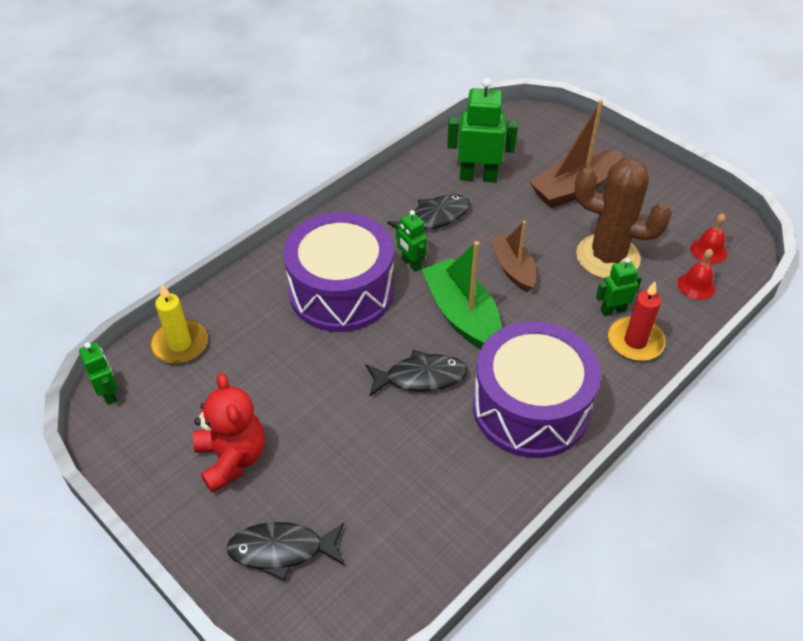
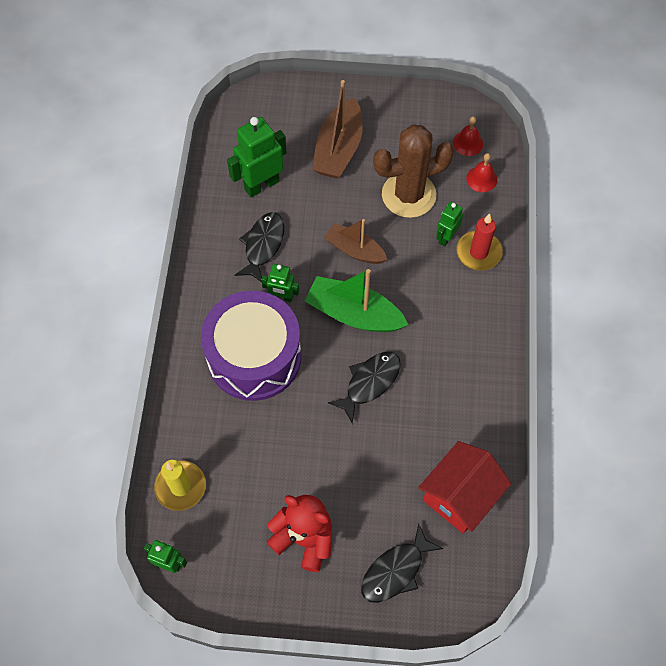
camera: 40 degrees left, 15 degrees up
purple drum [473,321,601,458] -> none
none -> red house [418,441,512,534]

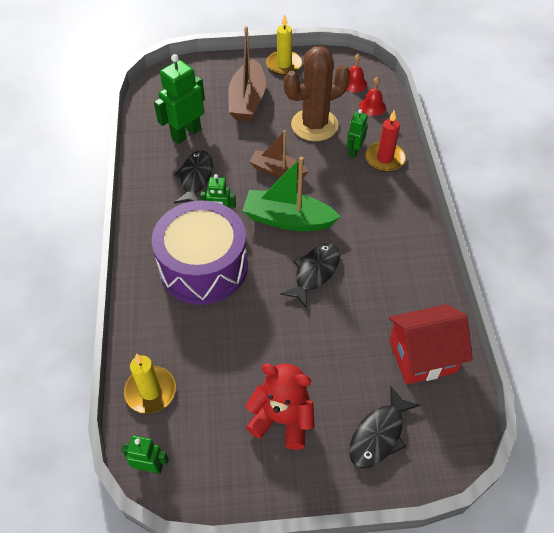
camera: 10 degrees left, 10 degrees down
red house [418,441,512,534] -> red house turned 45 degrees clockwise [389,304,473,384]
none -> yellow candle [266,14,302,75]

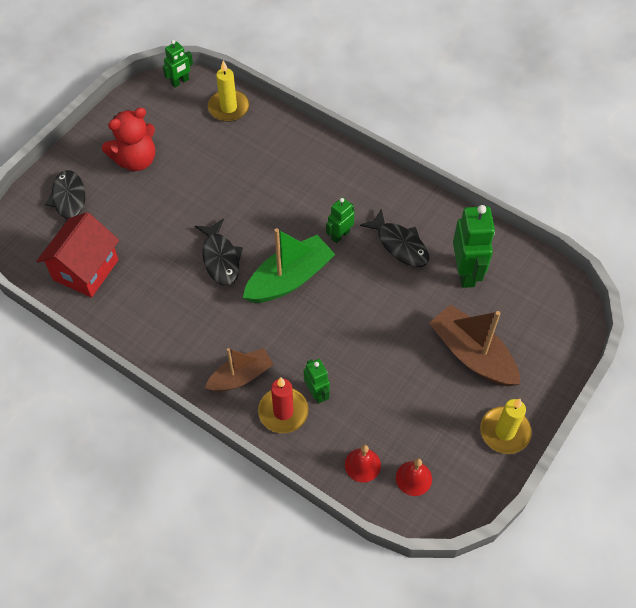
camera: 130 degrees right, 5 degrees up
purple drum [152,200,248,305] -> none
brown boat [250,130,309,179] -> brown boat moved to [205,348,274,392]
brown cactus [284,46,350,141] -> none

